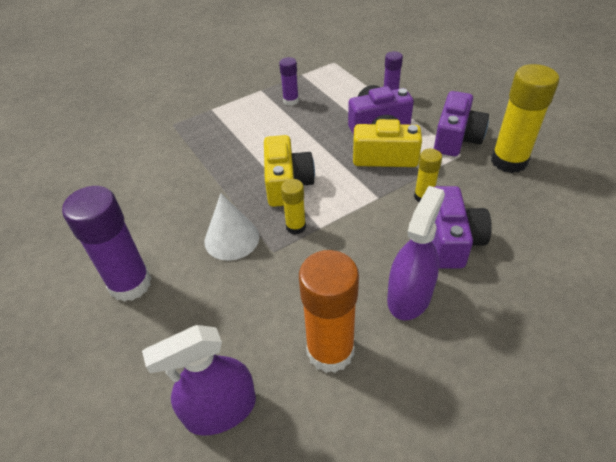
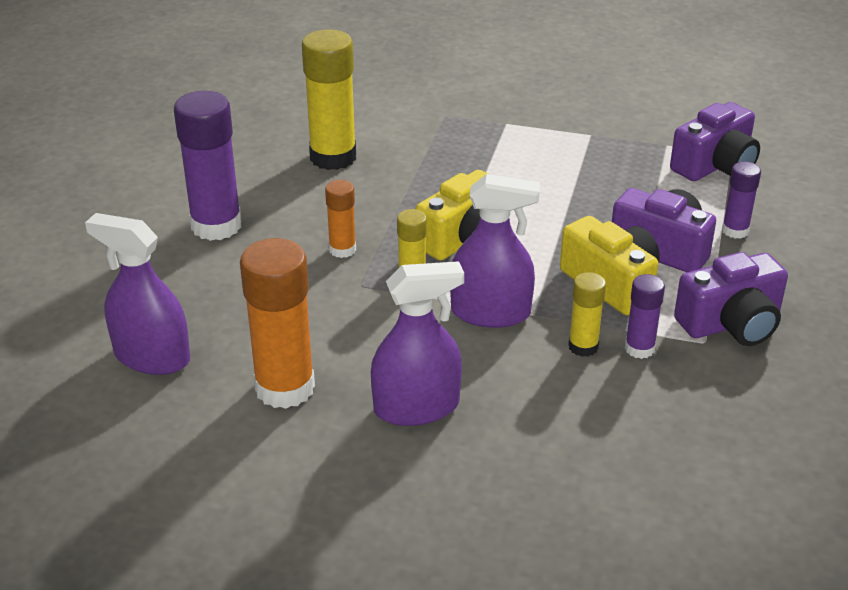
camera: 45 degrees right, 10 degrees down
white cone [204,193,259,261] -> orange glue stick [325,180,356,258]
purple glue stick [279,57,299,106] -> purple glue stick moved to [625,274,665,359]
purple camera [432,186,492,268] -> purple camera moved to [670,102,760,181]
yellow glue stick [491,64,559,173] -> yellow glue stick moved to [302,29,356,170]
none -> purple spray bottle [450,174,540,328]

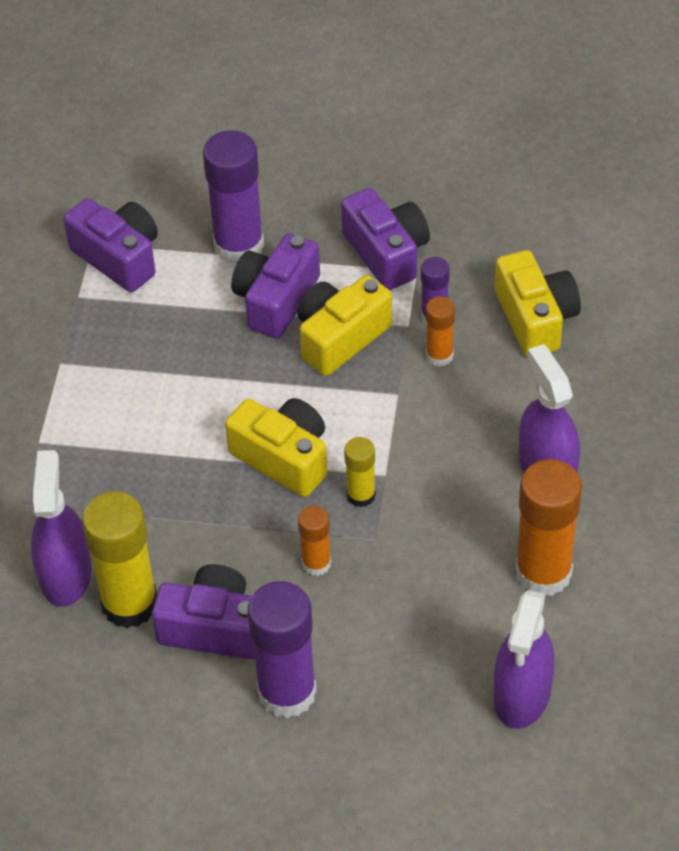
camera: 95 degrees left, 15 degrees up
purple spray bottle [450,174,540,328] -> purple spray bottle moved to [31,450,92,607]
yellow glue stick [568,272,606,357] -> orange glue stick [426,296,455,367]
purple glue stick [722,162,761,239] -> purple glue stick [203,130,264,264], size x1.90
none -> purple camera [152,564,255,660]
none -> yellow camera [495,250,581,357]

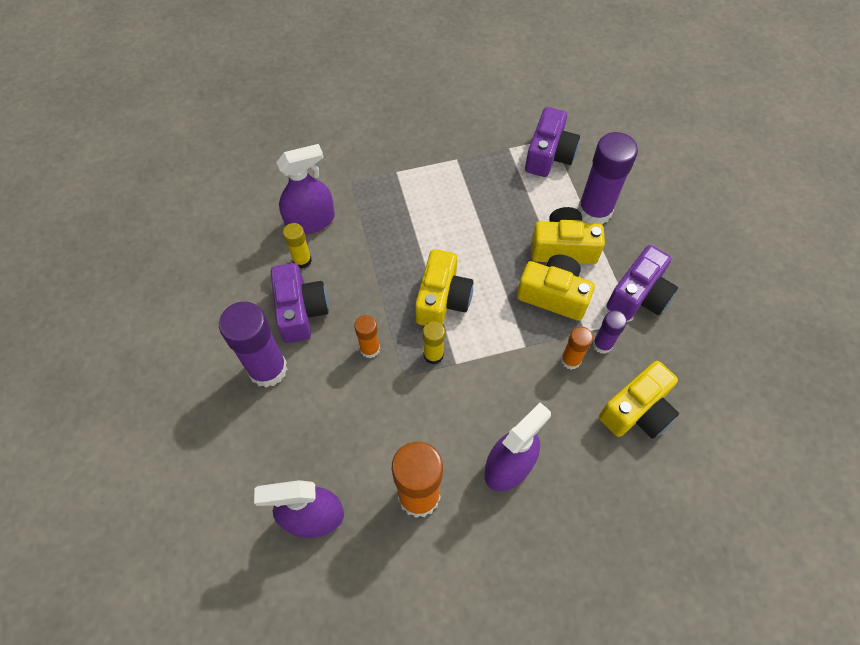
camera: 65 degrees right, 10 degrees up
yellow glue stick [82,492,157,628] -> yellow glue stick [283,223,312,269], size x0.53
purple camera [231,233,320,339] -> yellow camera [531,207,605,264]

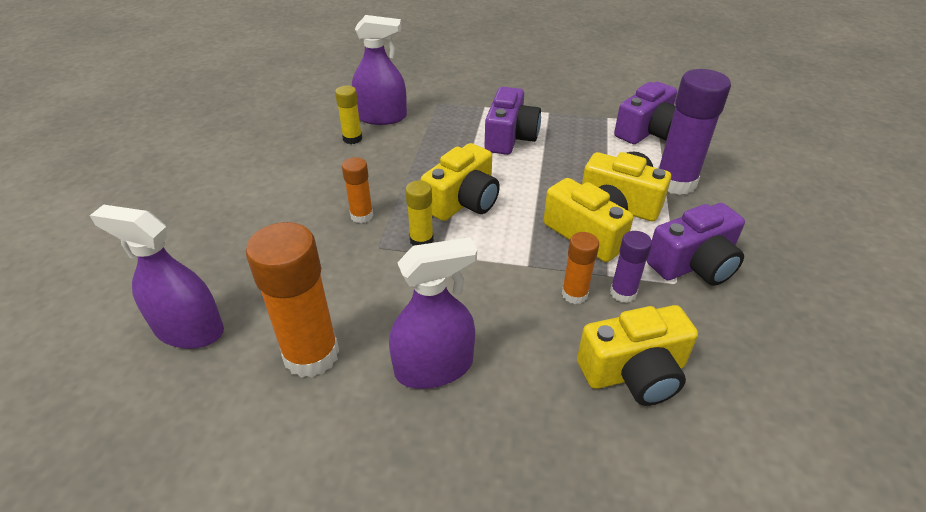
camera: 25 degrees right, 20 degrees down
purple glue stick [219,302,287,388] -> none
purple camera [271,263,329,343] -> purple camera moved to [484,87,541,155]

